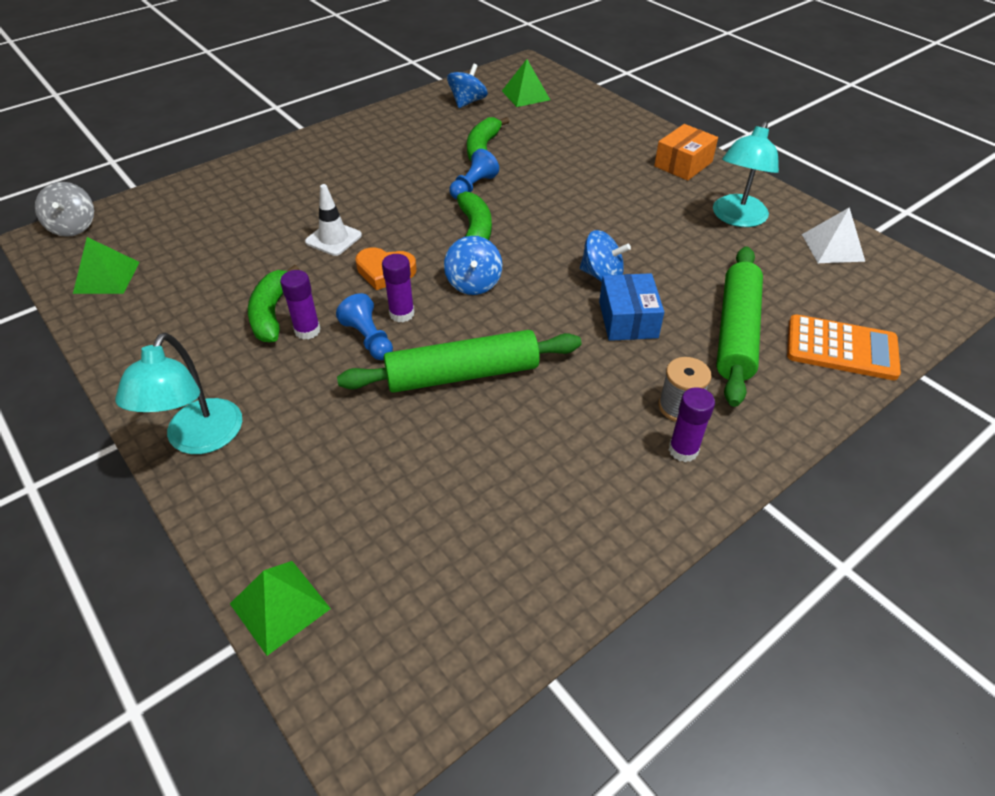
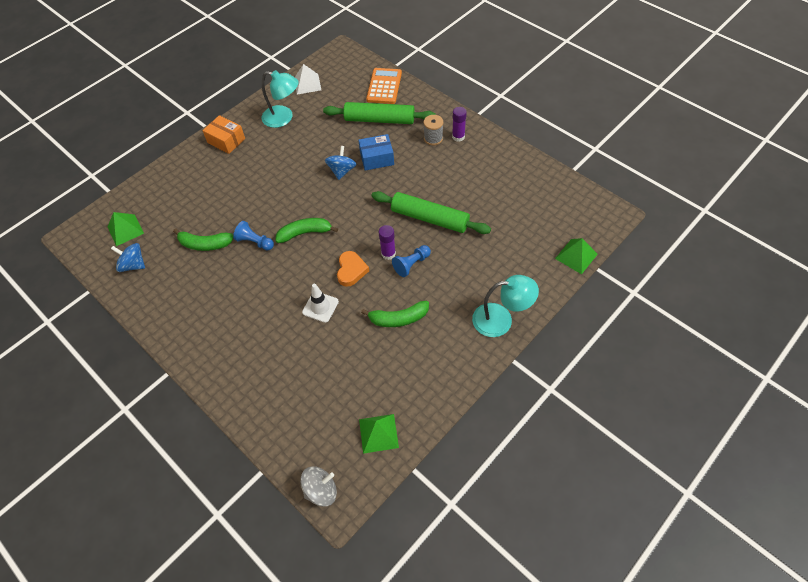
camera: 95 degrees left, 10 degrees up
purple glue stick [280,270,321,340] -> none
green rolling pin [337,330,581,393] -> green rolling pin turned 45 degrees counterclockwise [371,191,491,234]
blue spinning top [444,236,502,295] -> none

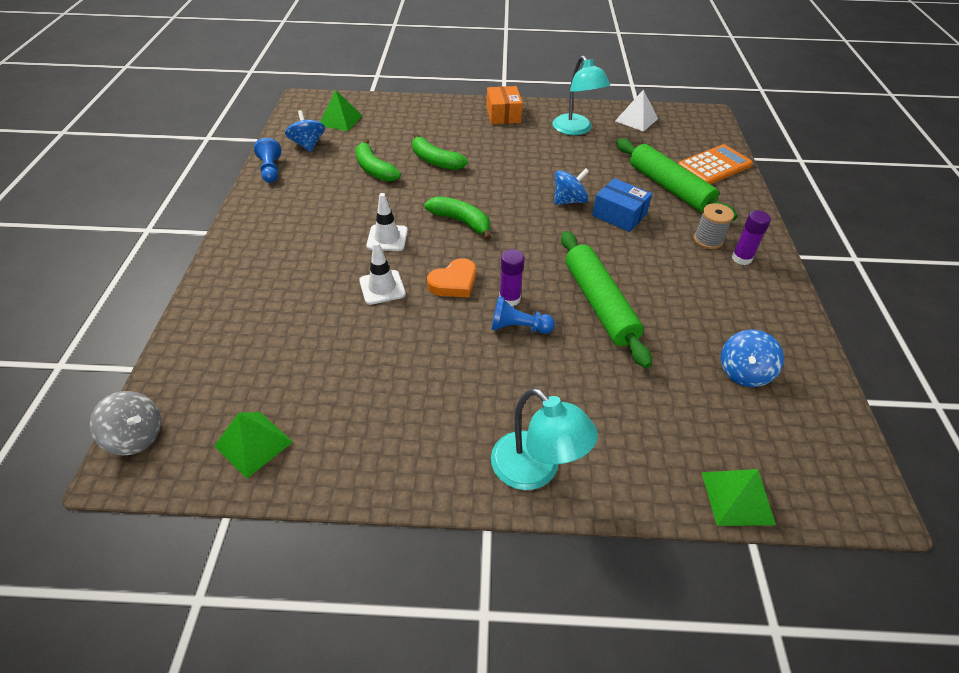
camera: 45 degrees right, 10 degrees down
blue pawn [233,221,274,251] -> blue pawn moved to [254,138,281,183]
green banana [361,301,429,327] -> green banana moved to [412,133,468,170]
none -> white traffic cone [366,193,408,251]
none -> blue spinning top [721,329,784,387]

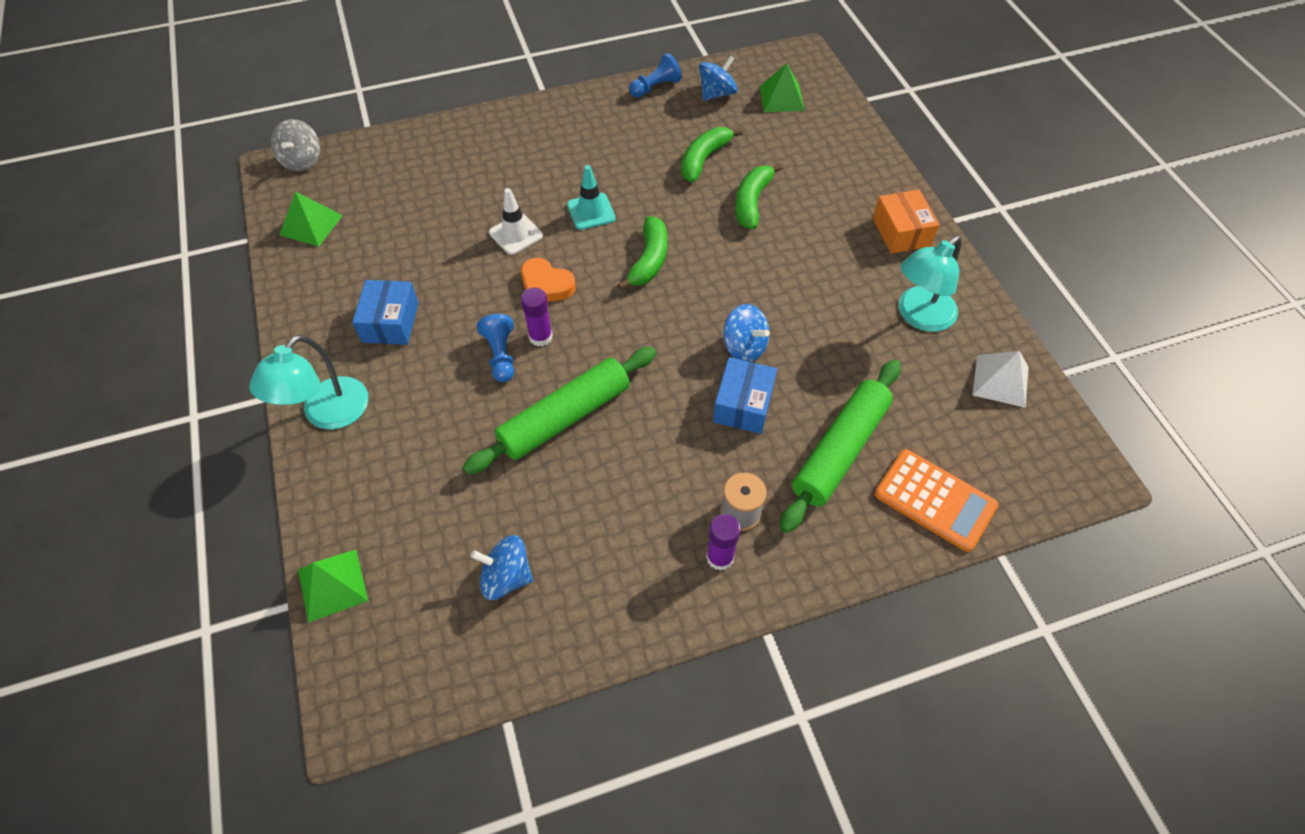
camera: 70 degrees right, 10 degrees up
white traffic cone [366,193,408,251] -> turquoise traffic cone [567,165,616,230]
orange box [487,86,523,124] -> orange box turned 75 degrees counterclockwise [873,189,940,254]
none -> blue box [352,280,419,345]

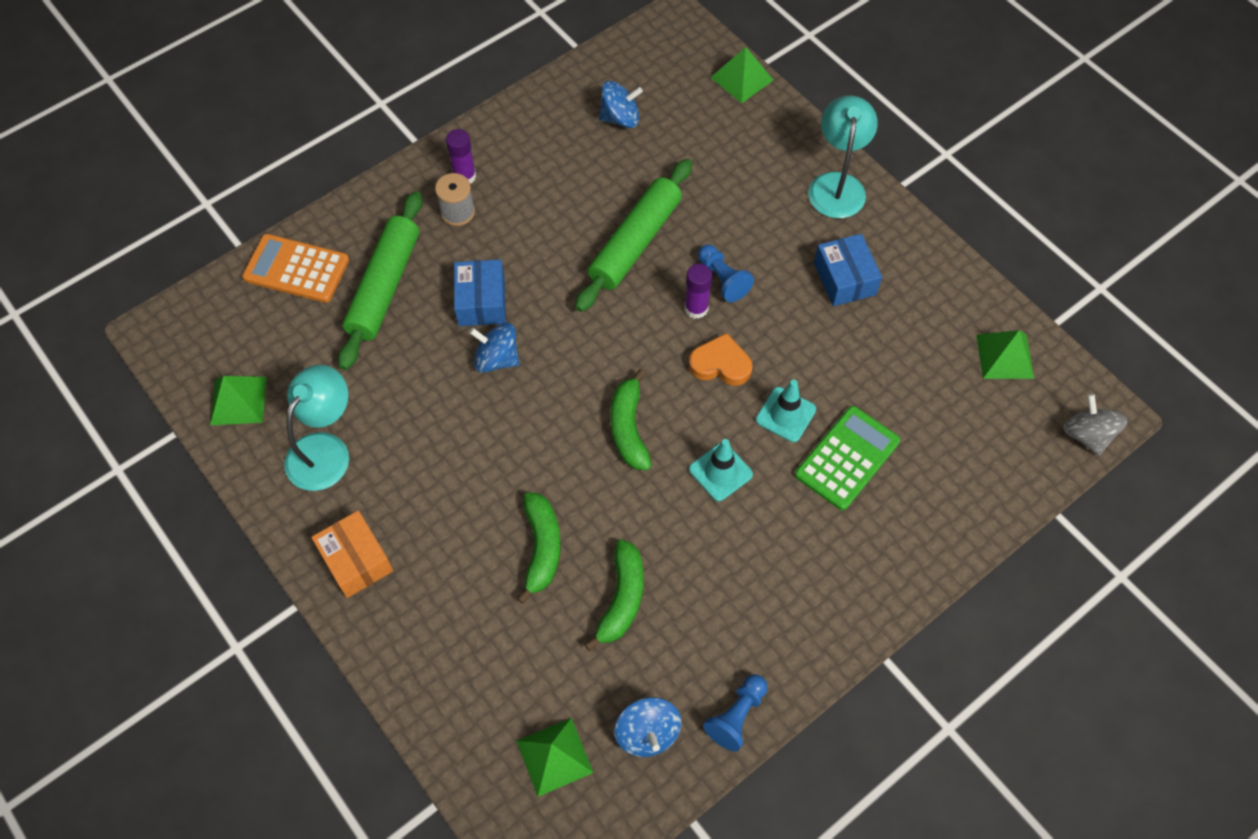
camera: 160 degrees right, 5 degrees up
white traffic cone [489,188,543,255] -> turquoise traffic cone [756,380,816,442]
blue spinning top [699,56,738,101] -> blue spinning top turned 45 degrees counterclockwise [614,697,682,757]
white pyramid [973,351,1029,408] -> green pyramid [210,376,266,425]
none -> green calculator [795,406,900,510]

